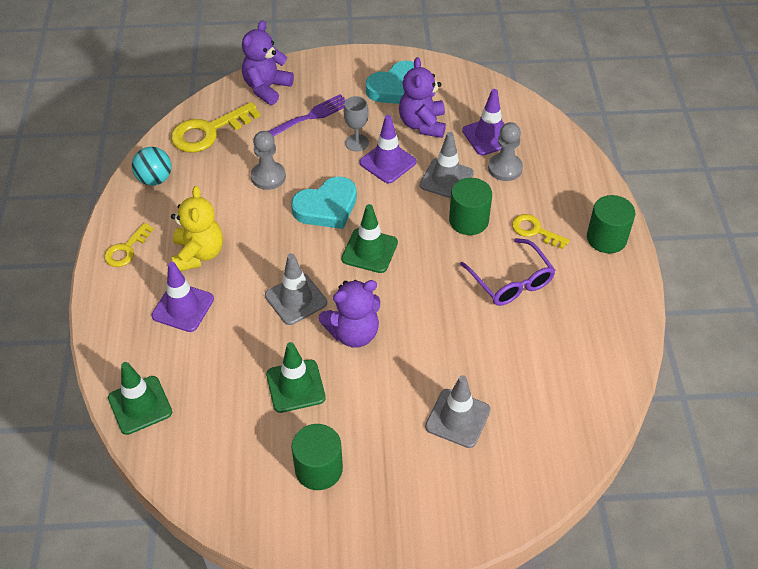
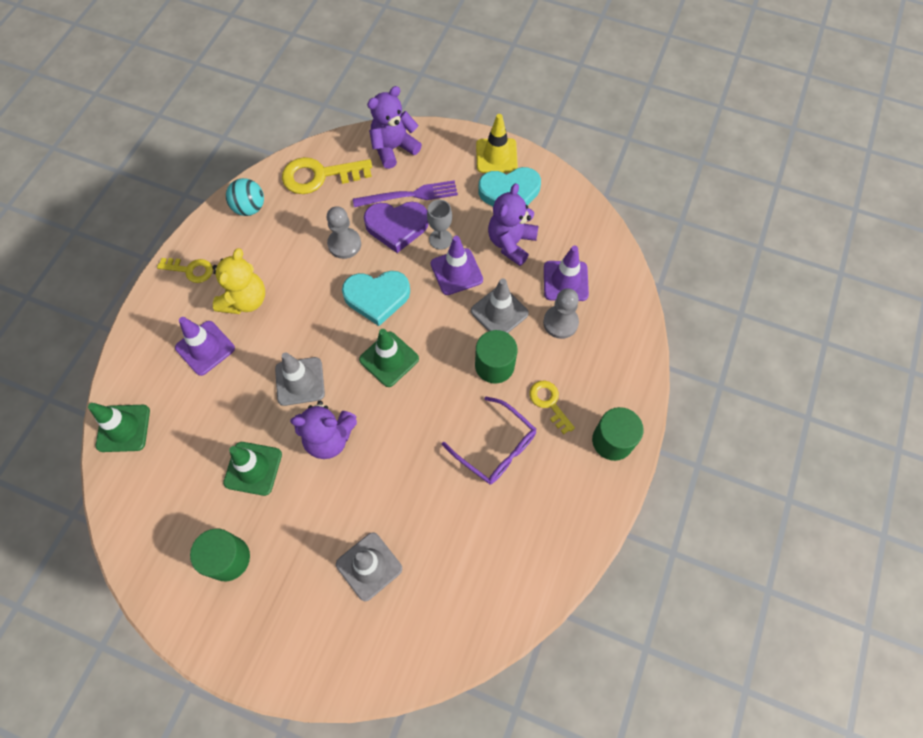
camera: 25 degrees right, 15 degrees up
yellow key [104,223,154,267] -> yellow key turned 135 degrees counterclockwise [157,258,213,283]
purple glasses [460,238,556,306] -> purple glasses turned 45 degrees counterclockwise [442,397,536,484]
none -> purple heart [364,202,429,253]
none -> yellow traffic cone [476,114,518,173]

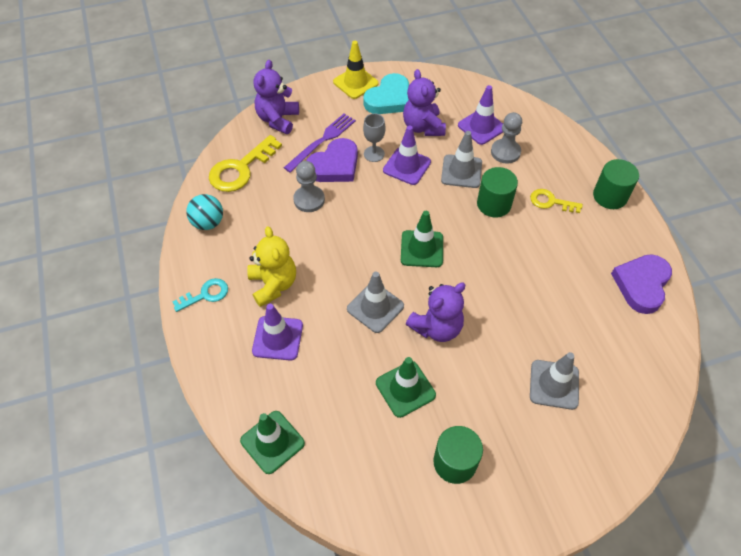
camera: 40 degrees left, 10 degrees down
yellow key [157,258,213,283] -> turquoise key [173,278,228,312]
turquoise heart [342,271,410,326] -> none
purple glasses [442,397,536,484] -> none
none -> purple heart [611,254,672,314]

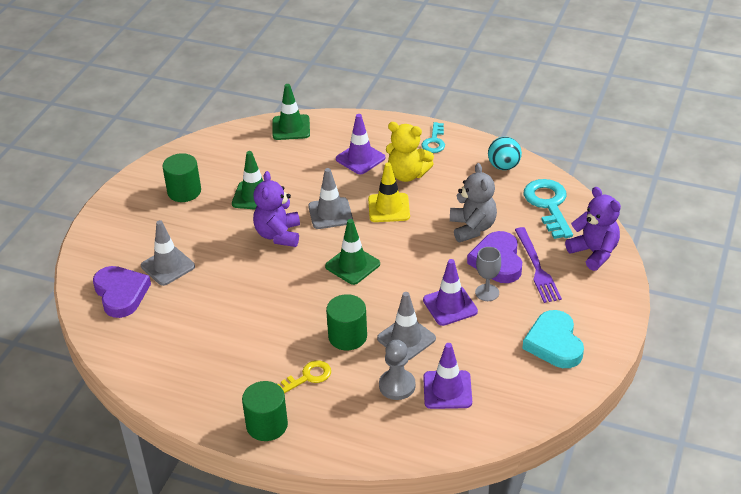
camera: 130 degrees right, 15 degrees down
yellow key [209,135,282,192] -> turquoise key [524,179,573,239]
grey pawn [293,161,325,212] -> grey teddy bear [450,163,497,242]
yellow traffic cone [333,41,379,99] -> yellow traffic cone moved to [368,162,410,222]
purple teddy bear [403,69,446,136] -> none
purple heart [611,254,672,314] -> purple heart moved to [93,266,151,318]

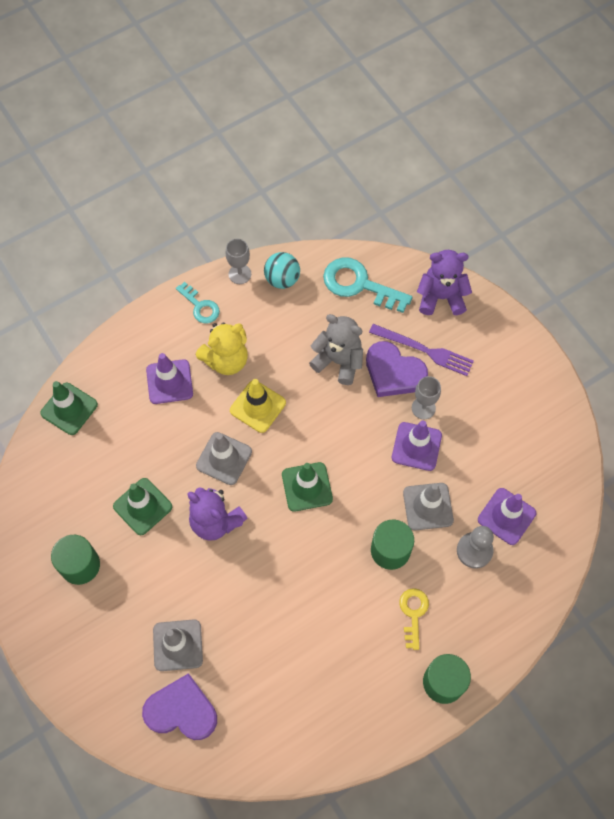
camera: 55 degrees left, 25 degrees up
turquoise heart [522,310,584,368] -> none
none -> grey goblet [226,239,251,284]

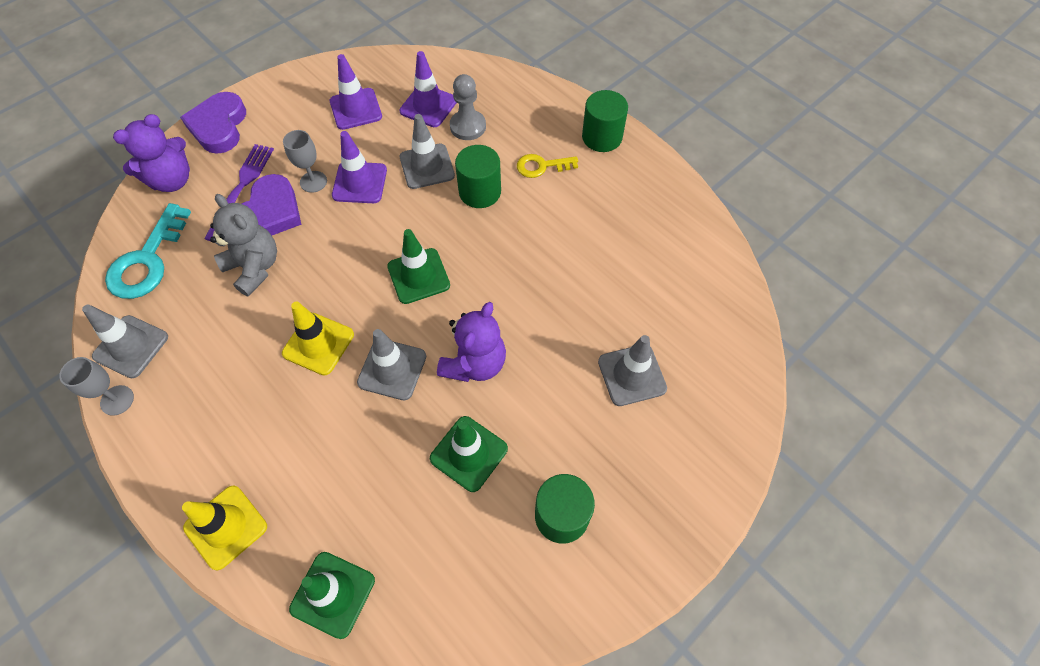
camera: 100 degrees left, 5 degrees down
purple heart [142,673,217,740] -> purple heart moved to [180,92,246,154]
purple traffic cone [146,353,193,404] -> purple traffic cone moved to [330,54,382,130]
turquoise key [176,282,220,324] -> none
yellow teddy bear [196,322,248,375] -> none
turquoise ball [264,252,300,289] -> grey traffic cone [82,305,168,378]
grey teddy bear [309,314,363,385] -> grey teddy bear turned 120 degrees clockwise [210,194,277,296]
purple teddy bear [417,250,472,315] -> purple teddy bear turned 120 degrees counterclockwise [113,114,190,192]
none -> yellow traffic cone [182,485,267,570]

